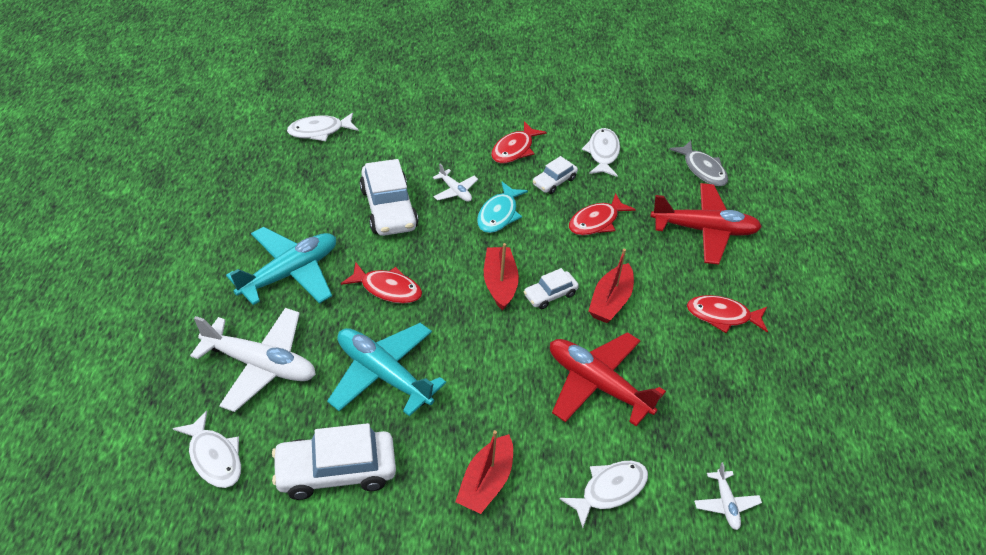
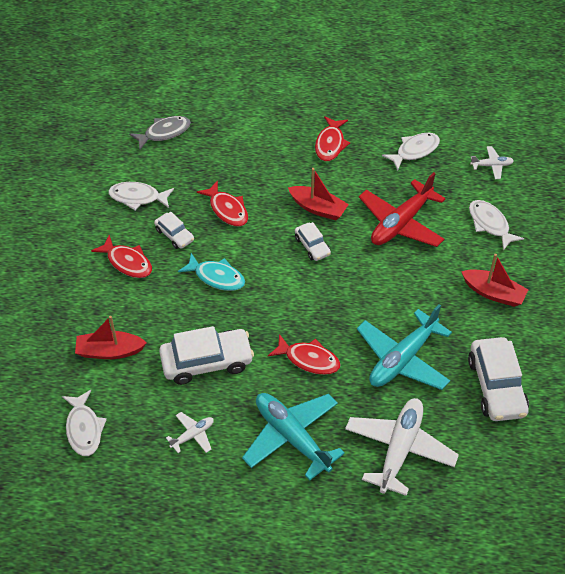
camera: 85 degrees left, 5 degrees up
white fish [173,411,241,488] -> white fish moved to [382,133,440,171]
red fish [341,262,422,304] -> red fish turned 90 degrees clockwise [268,334,340,375]
white plane [433,164,478,202] -> white plane moved to [166,412,214,453]
red boat [484,243,519,311] -> red boat moved to [75,316,147,359]
red plane [650,183,762,265] -> none

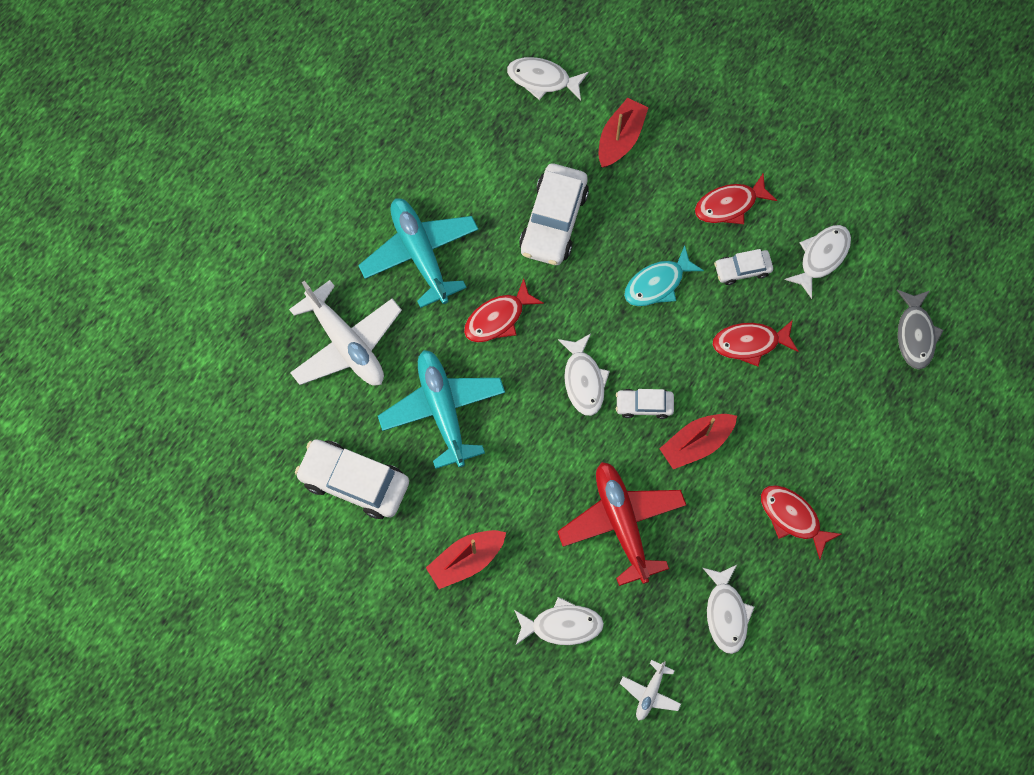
camera: 120 degrees right, 20 degrees up
white plane [166,412,214,453] -> none
turquoise plane [242,393,345,480] -> turquoise plane turned 105 degrees counterclockwise [358,198,479,308]
none -> white fish [558,334,610,416]

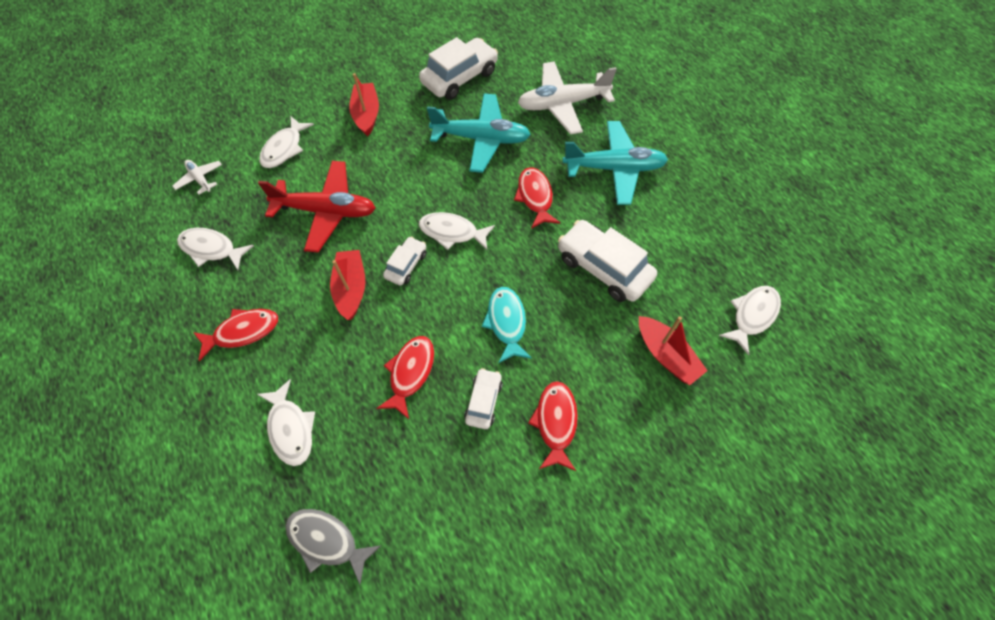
camera: 115 degrees right, 10 degrees down
white fish [784,225,851,299] -> white fish moved to [257,379,315,466]

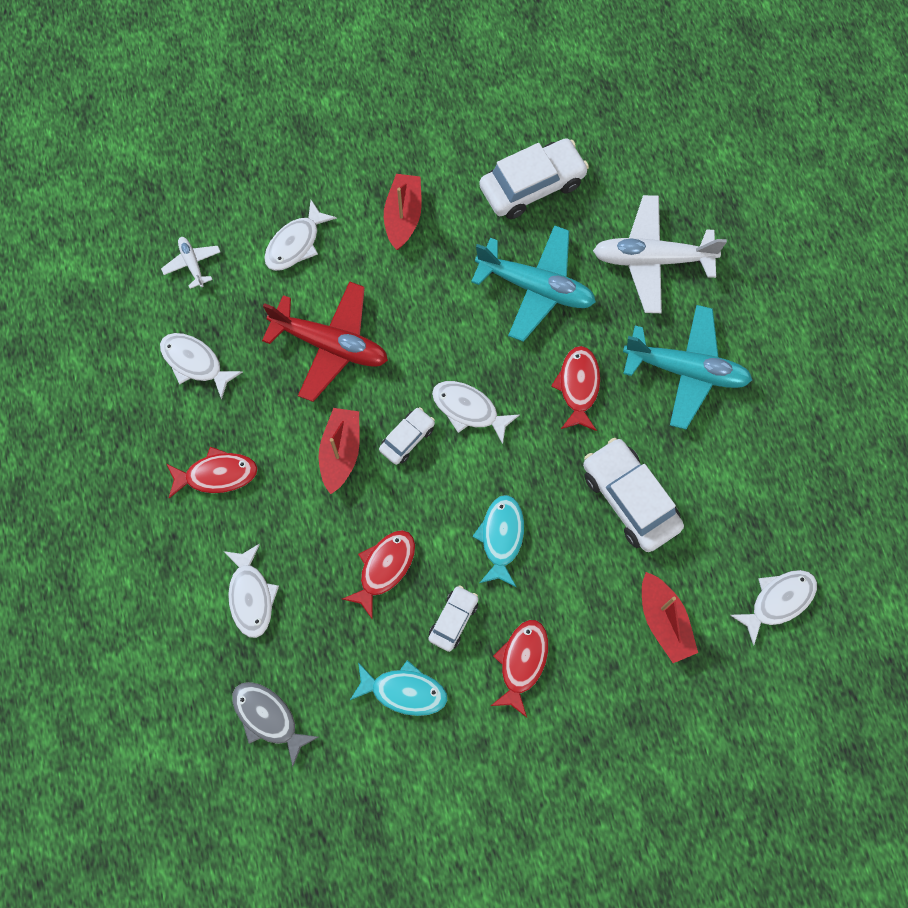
camera: 15 degrees right, 10 degrees up
none -> turquoise fish [350,660,447,716]

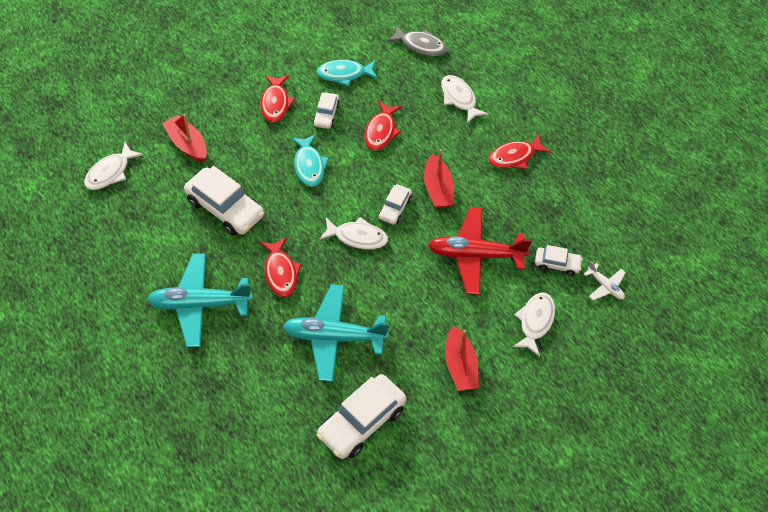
camera: 160 degrees right, 15 degrees down
white fish [160,333,243,399] -> none
white plane [593,195,727,313] -> none
none -> white car [535,245,583,276]

